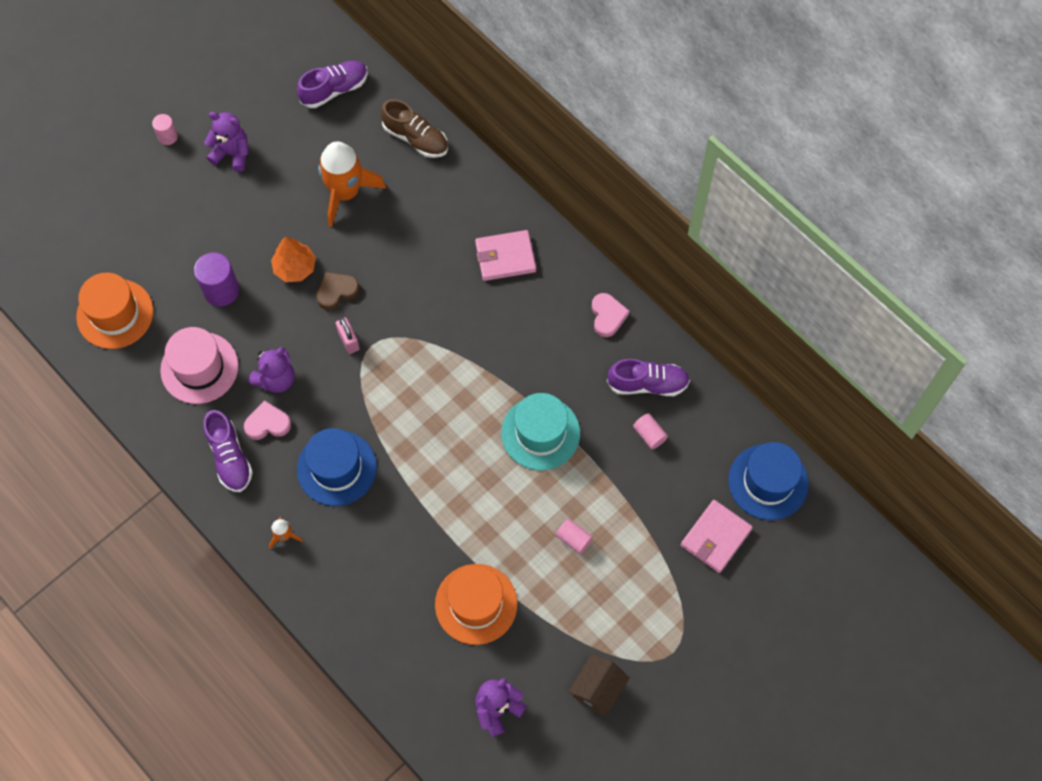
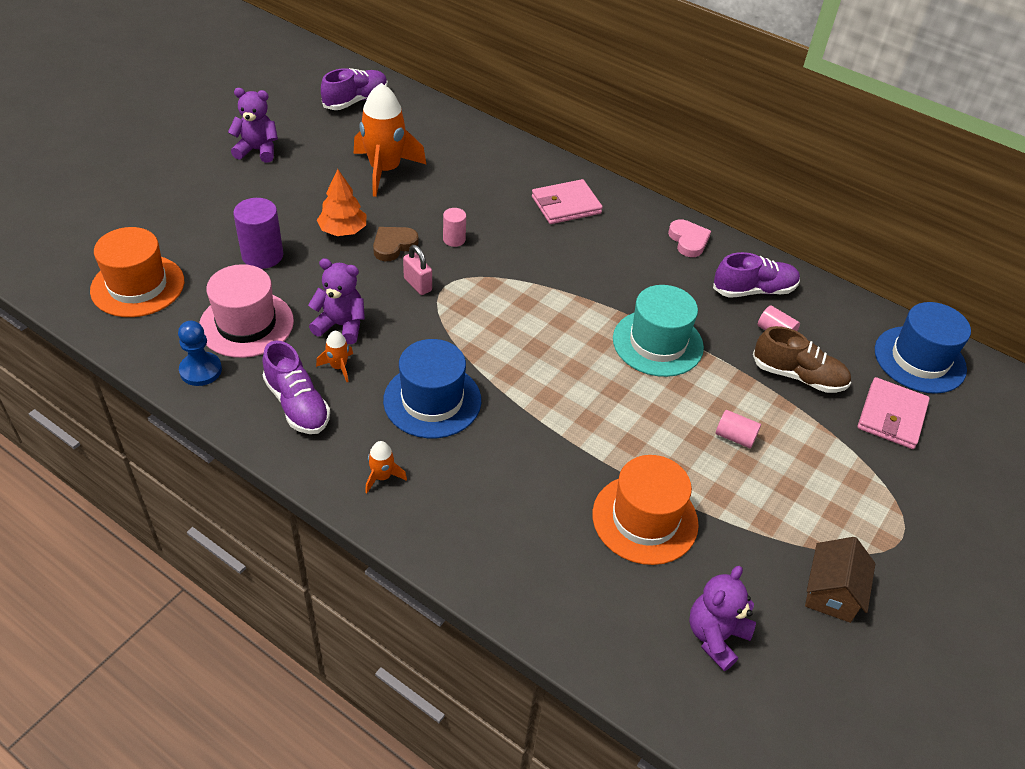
camera: 15 degrees left, 20 degrees down
pink cylinder [152,114,178,145] -> pink cylinder moved to [443,208,466,247]
pink heart [244,400,291,440] -> orange rocket [316,331,353,382]
purple teddy bear [248,347,295,393] -> purple teddy bear turned 105 degrees counterclockwise [308,258,365,344]
brown shoe [381,99,448,158] -> brown shoe moved to [753,326,851,393]
none -> blue pawn [178,321,222,386]

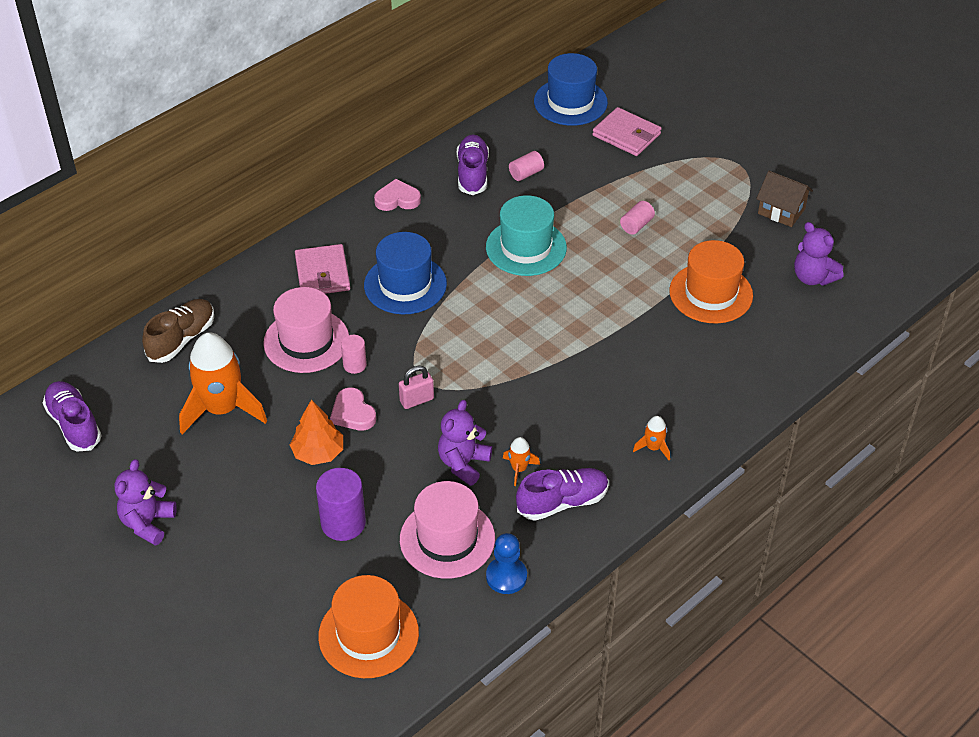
camera: 75 degrees left, 0 degrees up
brown heart [373,227,419,261] -> pink heart [330,387,376,431]
blue hat [383,339,481,438] -> blue hat moved to [364,232,447,314]
brown shoe [753,326,851,393] -> brown shoe moved to [142,299,214,363]
none -> pink hat [263,287,349,373]

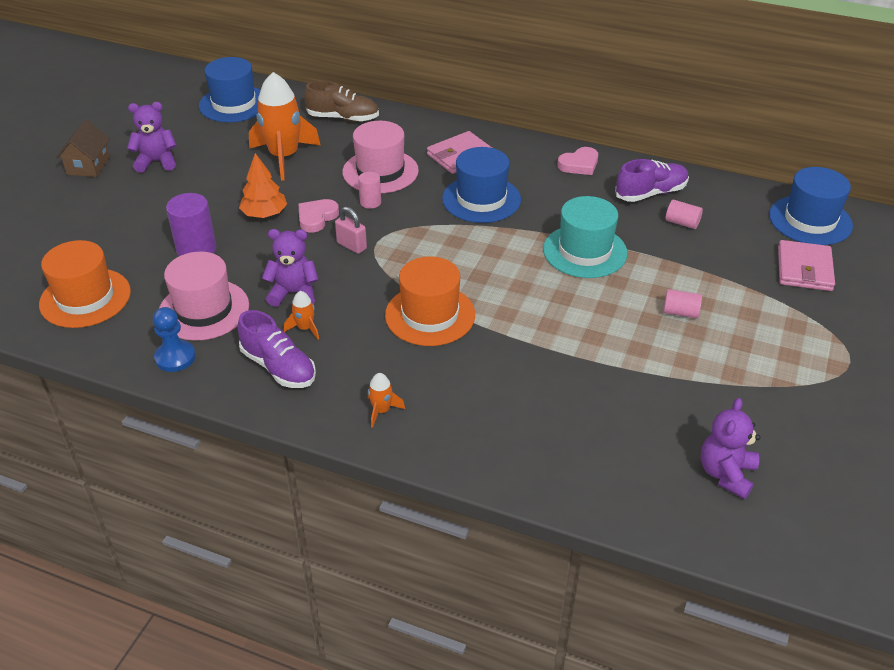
camera: 65 degrees right, 5 degrees down
purple shoe [43,381,102,452] -> blue hat [199,57,261,122]
pink heart [374,179,421,211] -> pink heart turned 90 degrees clockwise [557,147,598,175]
orange hat [669,240,753,324] -> orange hat moved to [385,257,475,346]
brown house [756,171,813,227] -> brown house moved to [56,120,110,177]

